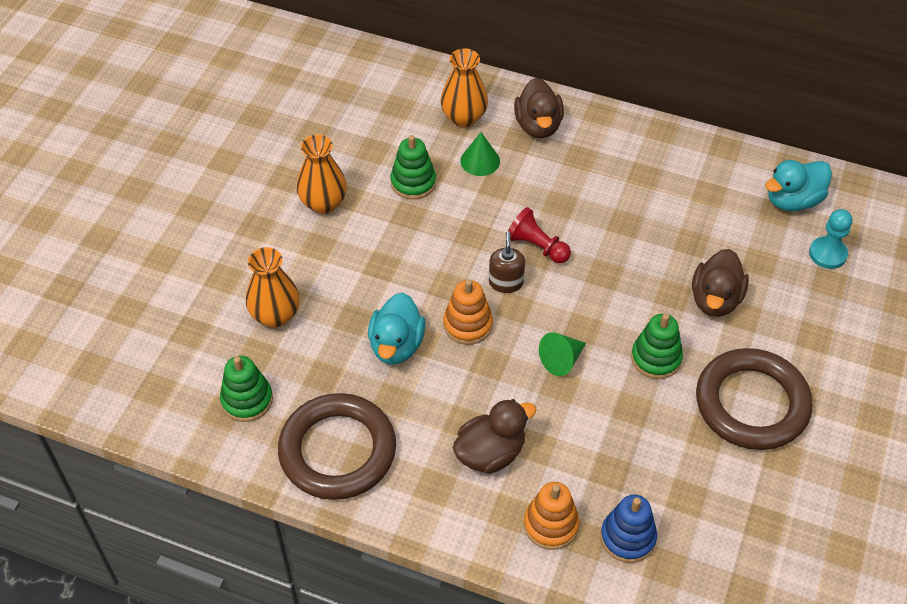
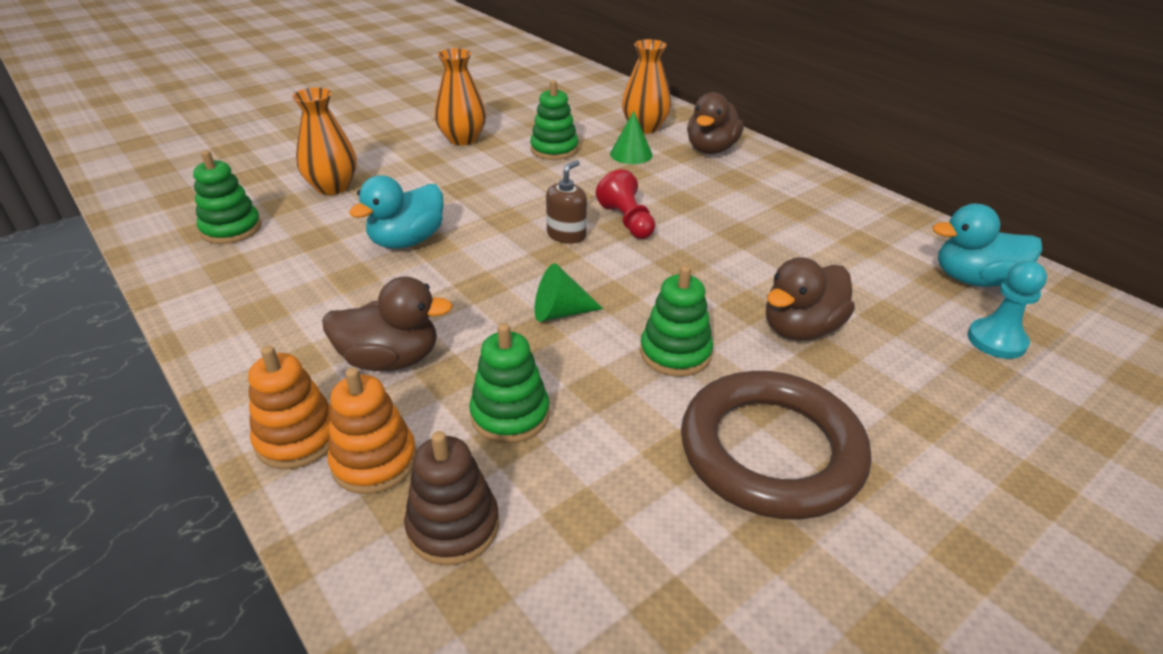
camera: 30 degrees right, 15 degrees down
brown ring [278,393,396,500] -> none
orange stacking toy [443,279,493,345] -> orange stacking toy moved to [248,345,331,469]
blue stacking toy [601,495,657,563] -> brown stacking toy [404,431,499,566]
none -> green stacking toy [469,323,550,443]

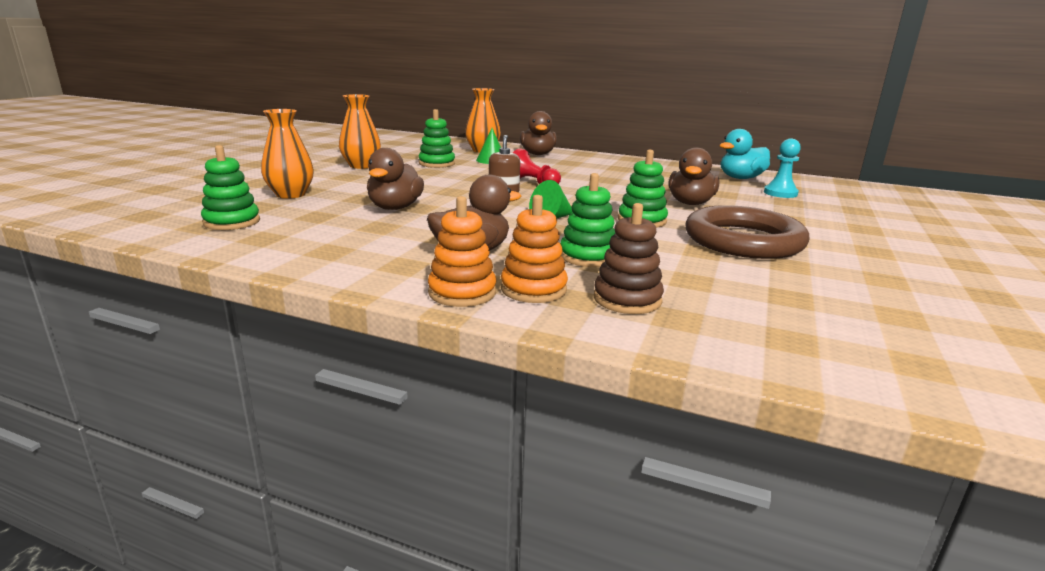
camera: 30 degrees left, 15 degrees down
turquoise duck [349,175,444,248] -> brown duck [367,148,424,210]

